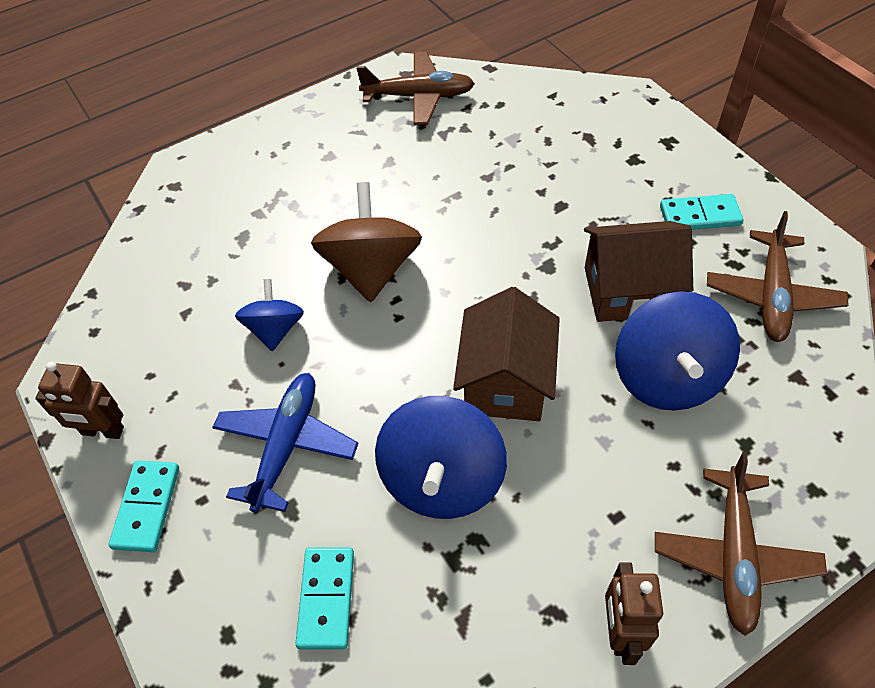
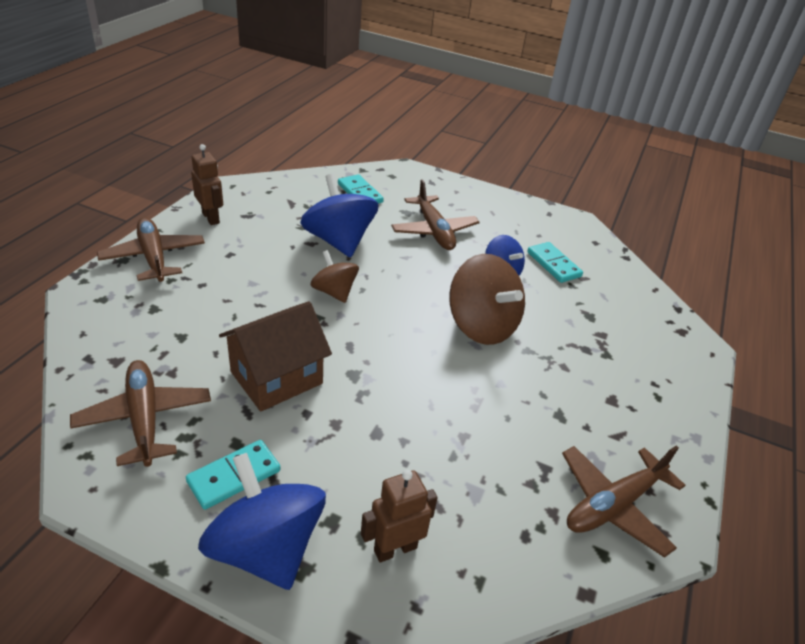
camera: 140 degrees right, 15 degrees down
brown robot [35,362,124,439] -> brown robot moved to [361,470,438,563]
turquoise domino [109,460,179,552] -> turquoise domino moved to [527,242,583,283]
blue plane [212,373,358,513] -> brown plane [391,179,480,250]
brown house [453,287,560,421] -> brown spinning top [310,250,359,303]
blue spinning top [615,291,740,411] -> blue spinning top moved to [198,453,326,590]

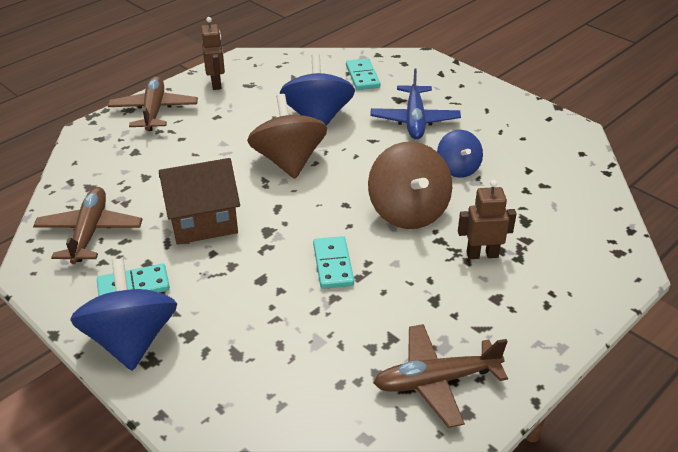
camera: 25 degrees right, 0 degrees up
brown spinning top [310,250,359,303] -> brown spinning top [247,94,327,179], size x1.69
brown robot [361,470,438,563] -> brown robot moved to [458,180,517,259]
brown plane [391,179,480,250] -> blue plane [371,69,461,140]
turquoise domino [527,242,583,283] -> turquoise domino moved to [313,236,354,289]

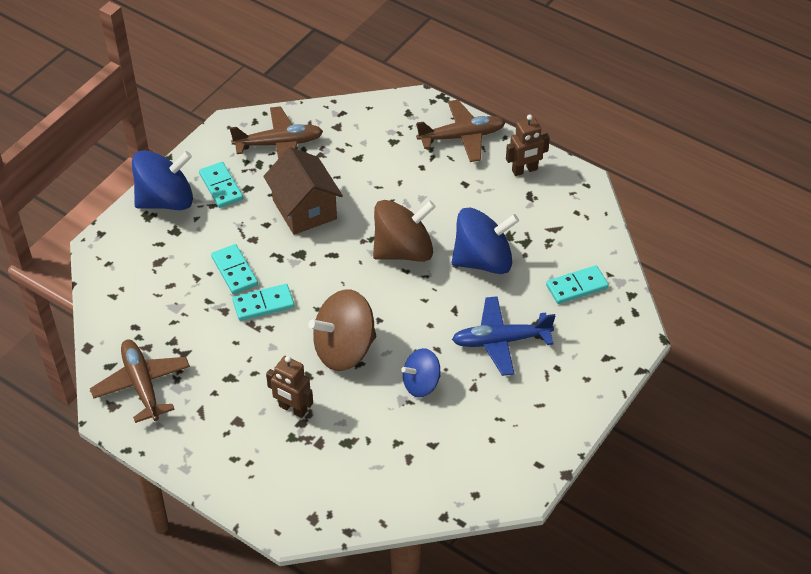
camera: 80 degrees right, 10 degrees up
brown robot [458,180,517,259] -> brown robot turned 135 degrees clockwise [266,356,313,418]
none -> turquoise domino [211,244,258,294]

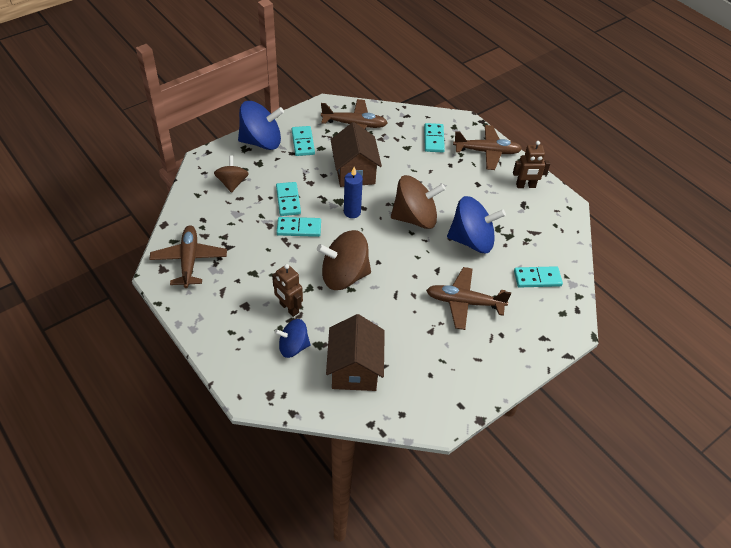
camera: 15 degrees right, 0 degrees up
blue spinning top [401,348,441,397] -> blue spinning top moved to [275,319,311,358]
blue plane [452,296,555,376] -> brown plane [426,267,511,330]
none -> brown spinning top [214,155,249,193]
none -> brown house [326,314,385,391]
none -> blue candle [344,167,363,218]
none -> turquoise domino [424,123,445,153]

